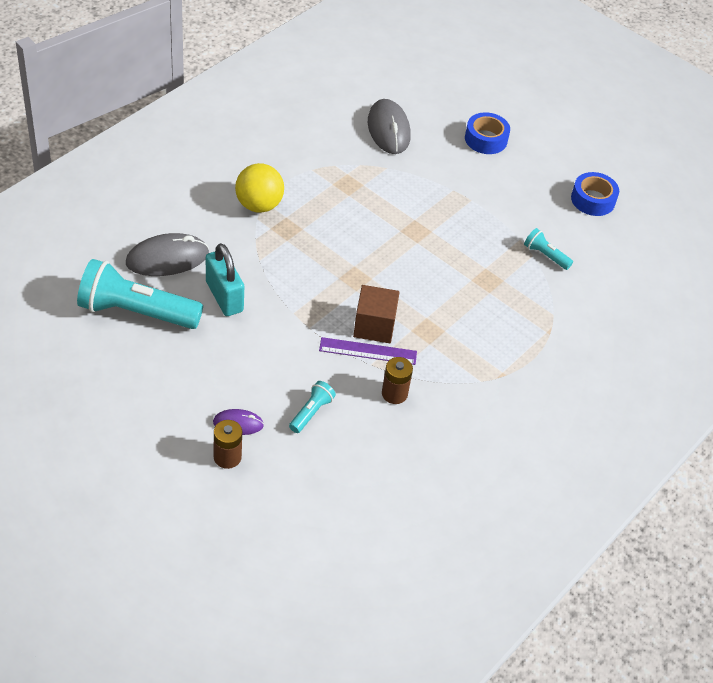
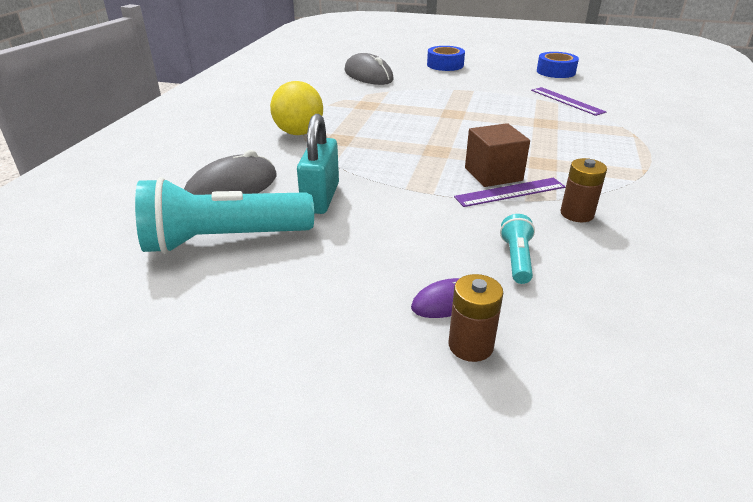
camera: 20 degrees left, 15 degrees down
turquoise padlock [206,243,244,316] -> turquoise padlock turned 60 degrees clockwise [297,114,339,214]
turquoise flashlight [524,228,573,270] -> purple ruler [531,87,606,116]

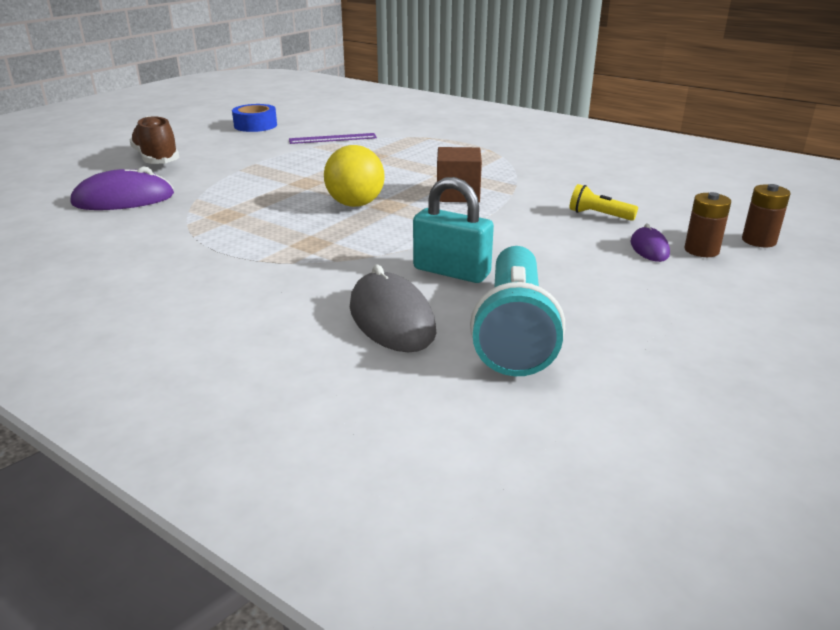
camera: 70 degrees left, 5 degrees down
yellow ball [270,81,323,135] -> yellow ball moved to [324,145,385,207]
grey mouse [345,53,394,85] -> purple mouse [71,166,174,210]
blue tape [427,46,465,71] -> brown shoe [129,116,179,164]
purple ruler [454,178,565,207] -> none
turquoise flashlight [500,214,535,284] -> yellow flashlight [570,184,638,221]
brown battery [560,158,607,222] -> brown battery moved to [742,184,791,247]

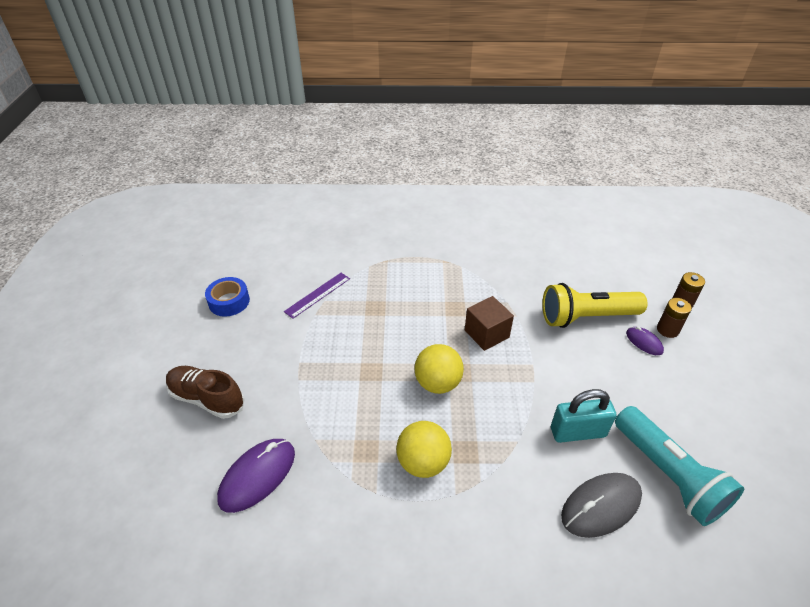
camera: 35 degrees left, 15 degrees up
grey mouse [350,265,436,352] -> grey mouse turned 60 degrees counterclockwise [561,473,642,538]
yellow flashlight [570,184,638,221] -> yellow flashlight [542,283,647,328], size x2.19
none -> yellow ball [396,421,452,478]

